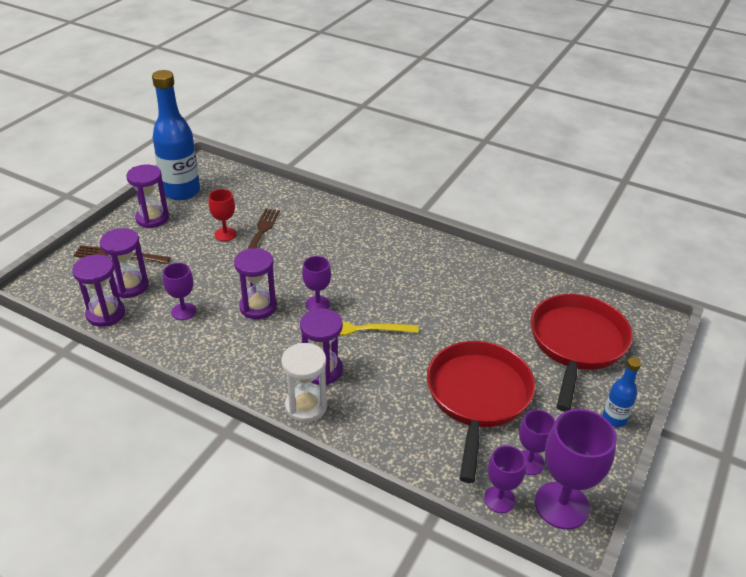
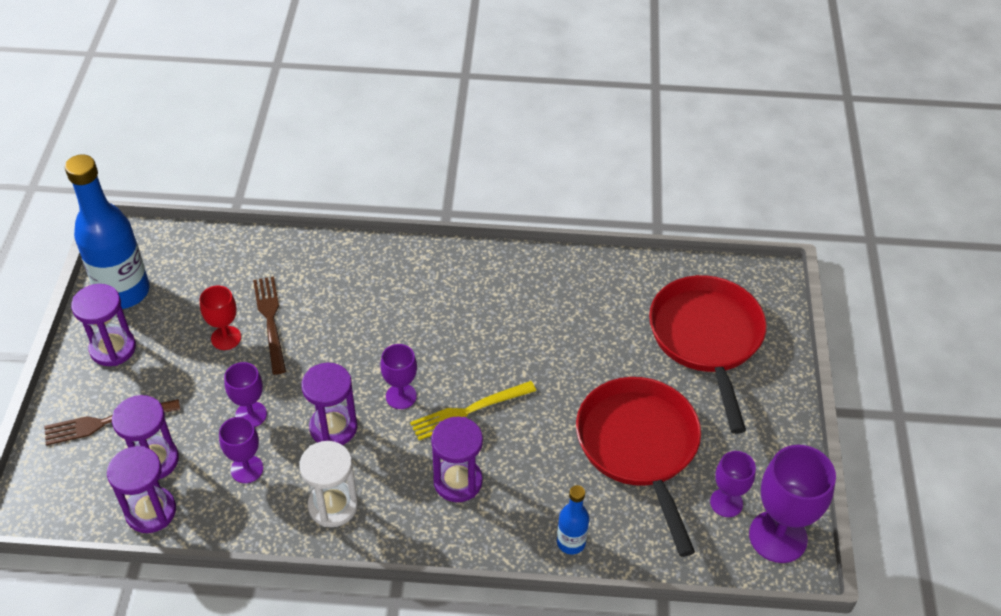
camera: 25 degrees left, 10 degrees up
white hourglass [281,343,327,423] -> white hourglass moved to [299,441,358,527]
purple goblet [484,445,526,513] -> purple goblet moved to [224,362,267,427]
blue bottle [603,357,641,427] -> blue bottle moved to [557,485,589,554]

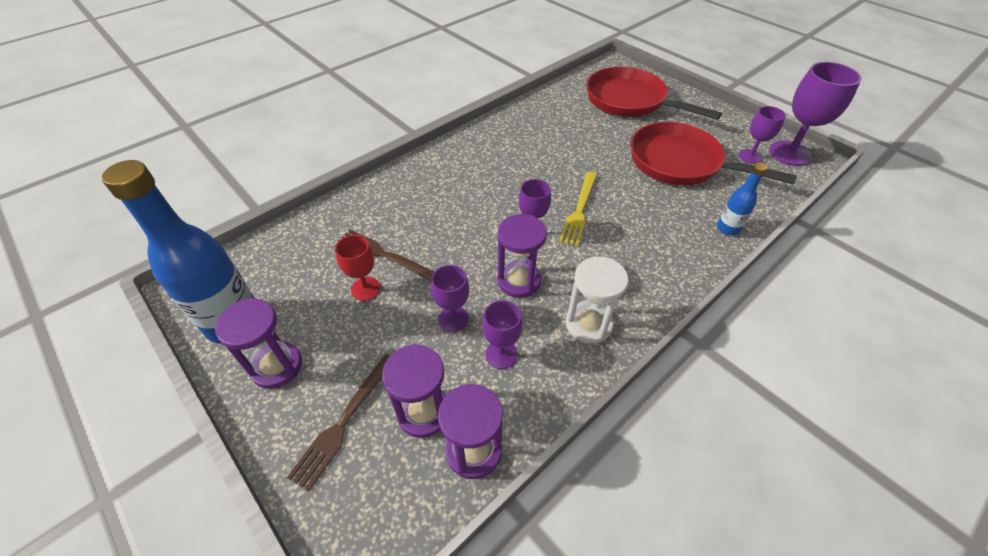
camera: 45 degrees left, 0 degrees up
purple hourglass [431,417,483,502] -> none

